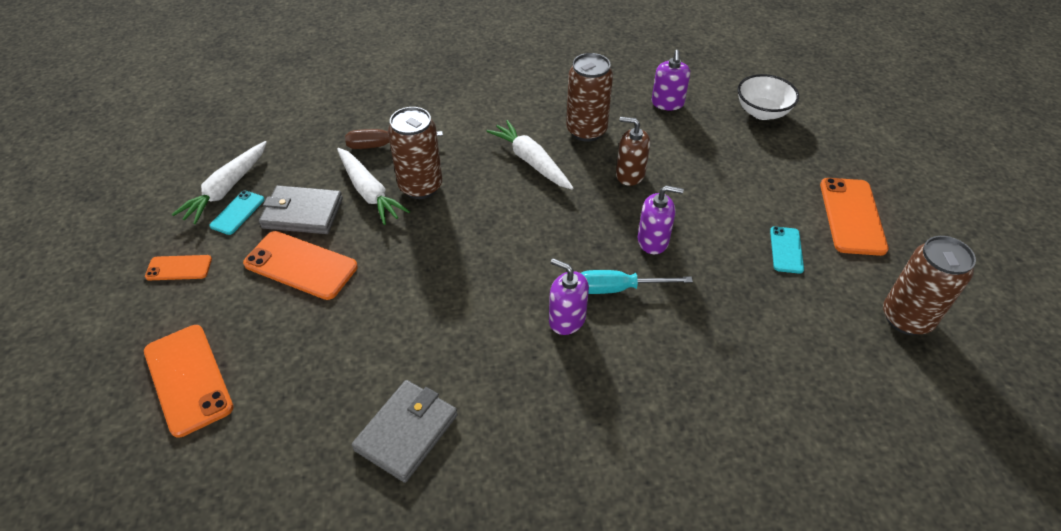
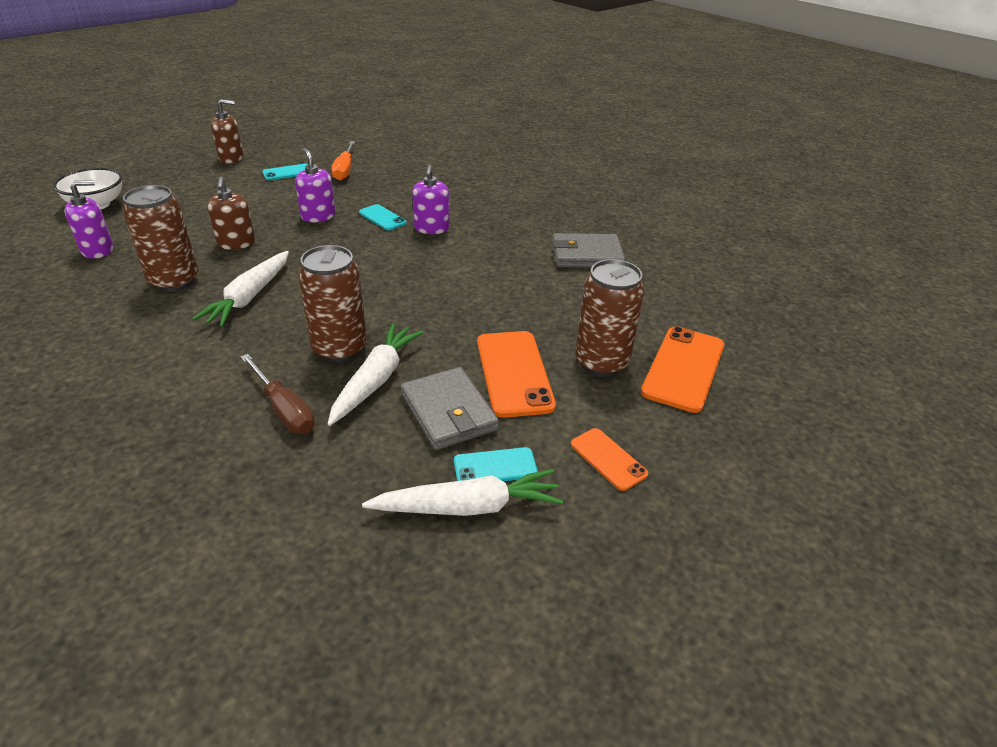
camera: 125 degrees left, 10 degrees down
turquoise screwdriver [581,270,693,294] -> turquoise phone [359,204,407,230]
orange phone [820,178,889,256] -> brown soap dispenser [211,99,244,163]
brown can [883,236,976,335] -> brown can moved to [575,259,644,377]
none -> orange screwdriver [331,141,355,181]

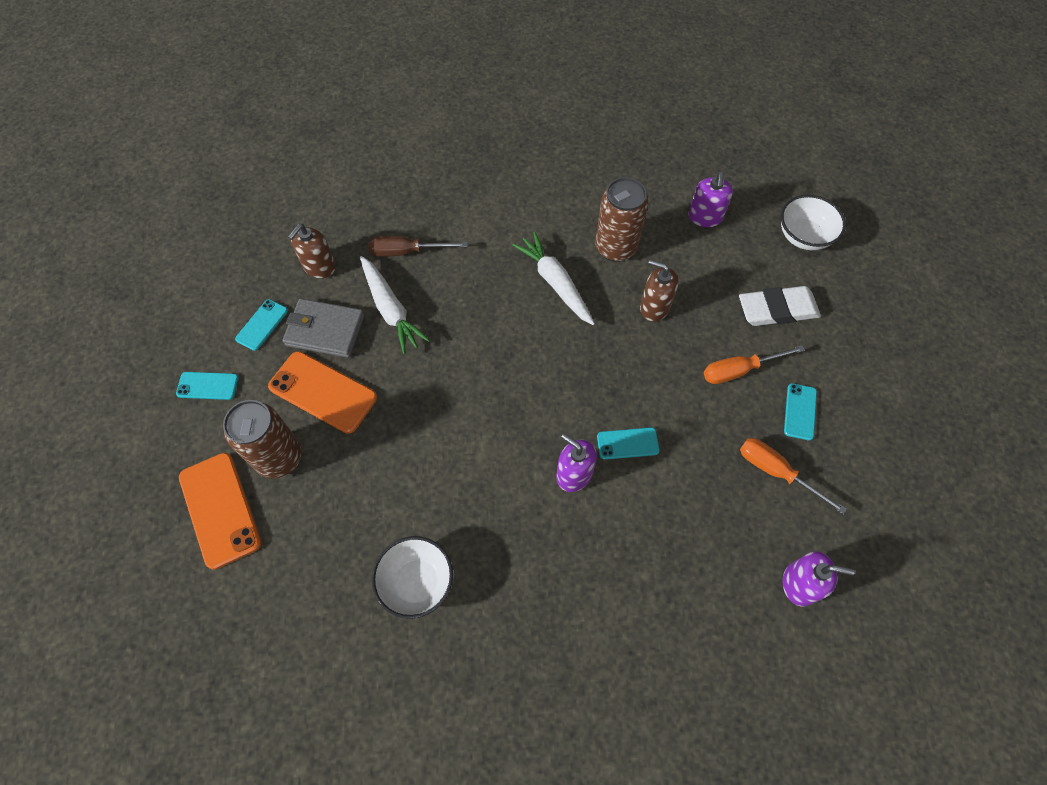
camera: 130 degrees right, 25 degrees up
brown soap dispenser [211,99,244,163] -> brown soap dispenser moved to [288,224,336,278]
purple soap dispenser [295,148,336,222] -> purple soap dispenser moved to [783,551,855,607]
brown can [298,245,367,363] -> none
white carrot [362,469,563,516] -> none
grey wallet [552,233,625,268] -> white bowl [372,536,453,619]
orange phone [571,428,648,491] -> turquoise phone [176,372,239,400]
none -> orange screwdriver [704,345,805,384]
none -> white eraser [739,286,821,326]

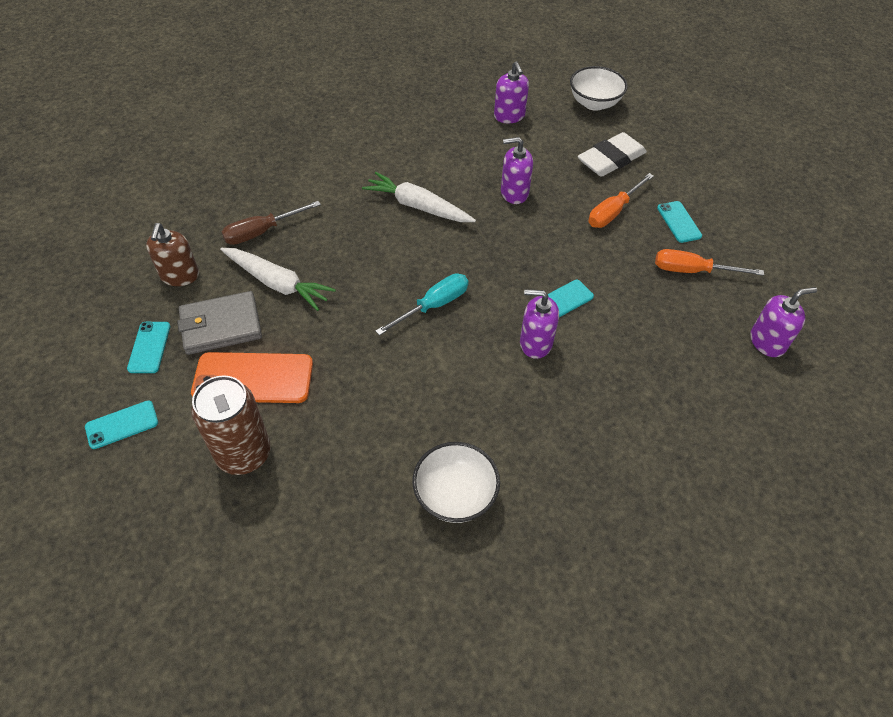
camera: 30 degrees left, 10 degrees down
orange phone [179,453,261,570] -> none
brown can [595,177,648,262] -> none
brown soap dispenser [640,260,678,321] -> purple soap dispenser [501,137,533,204]
none -> turquoise screwdriver [375,274,469,336]

